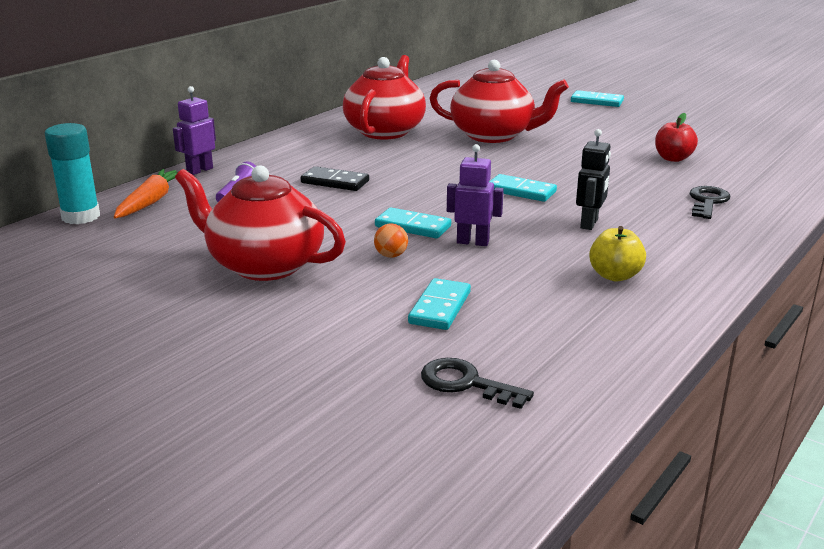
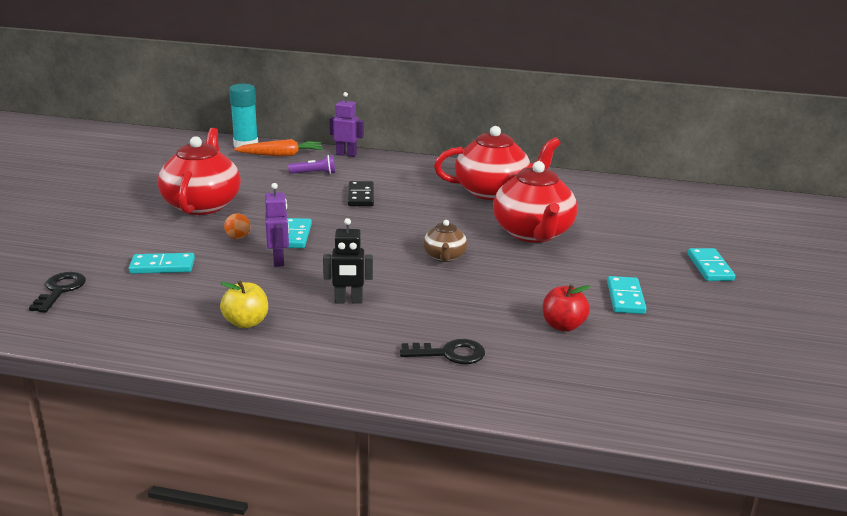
camera: 65 degrees right, 0 degrees up
turquoise domino [489,174,557,202] -> turquoise domino moved to [607,276,647,314]
none -> brown teapot [423,220,467,262]

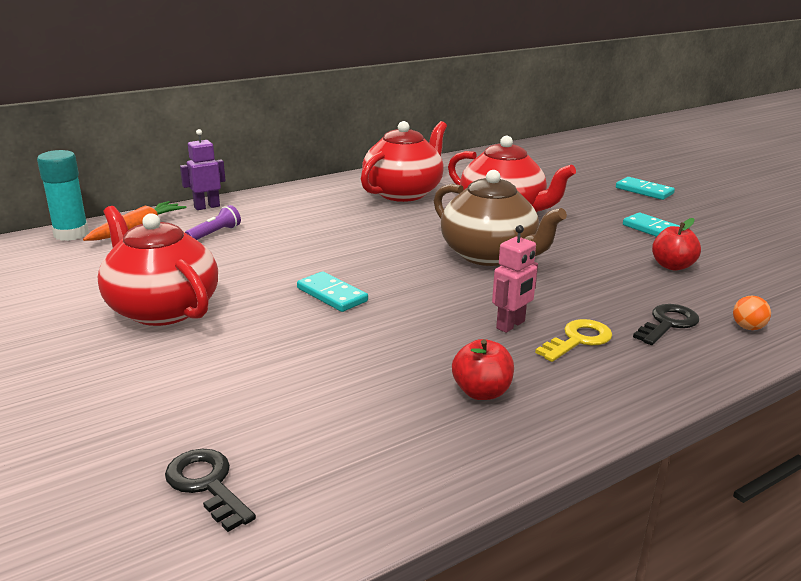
camera: 45 degrees left, 0 degrees up
turquoise domino [129,253,195,274] -> none
yellow apple [220,281,268,328] -> red apple [452,339,514,400]
orange ball [224,213,250,239] -> orange ball moved to [733,296,771,330]
purple robot [265,183,289,267] -> none
black robot [323,218,373,304] -> pink robot [492,225,538,333]
black domino [348,181,374,206] -> none
brown teapot [423,220,467,262] -> brown teapot [434,170,567,266], size x2.00
none -> yellow key [535,319,612,362]

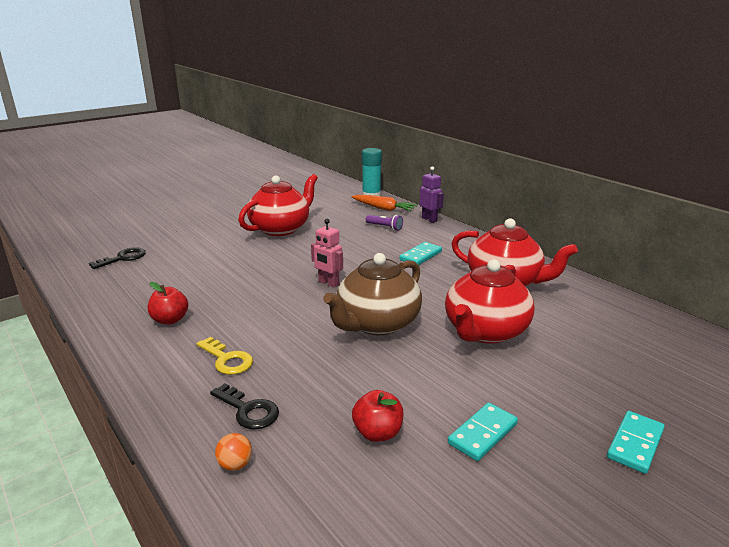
camera: 85 degrees right, 0 degrees up
turquoise domino [297,271,368,312] -> turquoise domino moved to [399,242,442,265]
pink robot [492,225,538,333] -> pink robot moved to [311,219,343,287]

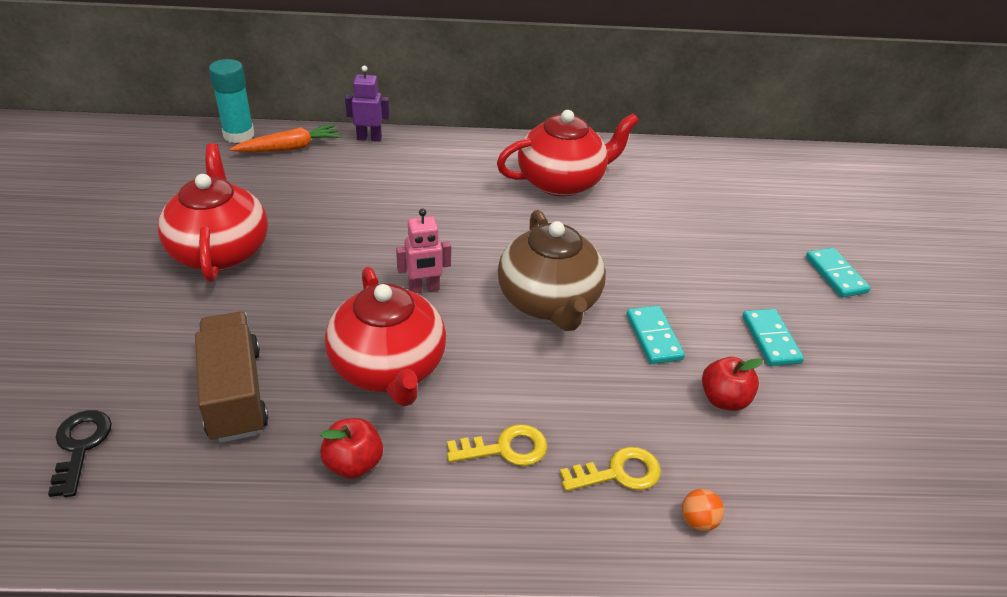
camera: 55 degrees left, 15 degrees up
black key [210,383,279,430] -> yellow key [559,447,661,492]
purple flashlight [366,215,403,231] -> none
turquoise domino [399,242,442,265] -> turquoise domino moved to [627,305,685,364]
red teapot [445,259,534,344] -> red teapot moved to [325,267,446,406]
none -> brown truck [195,312,268,443]

